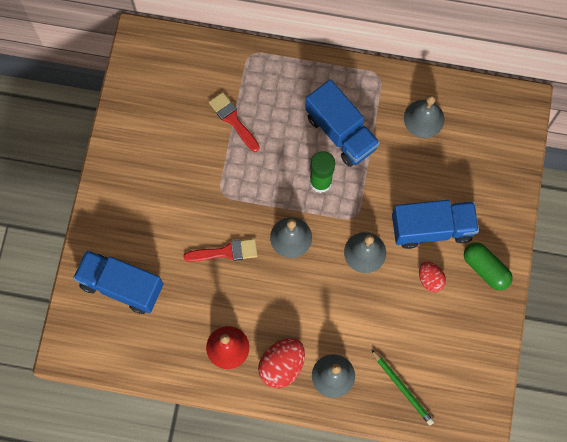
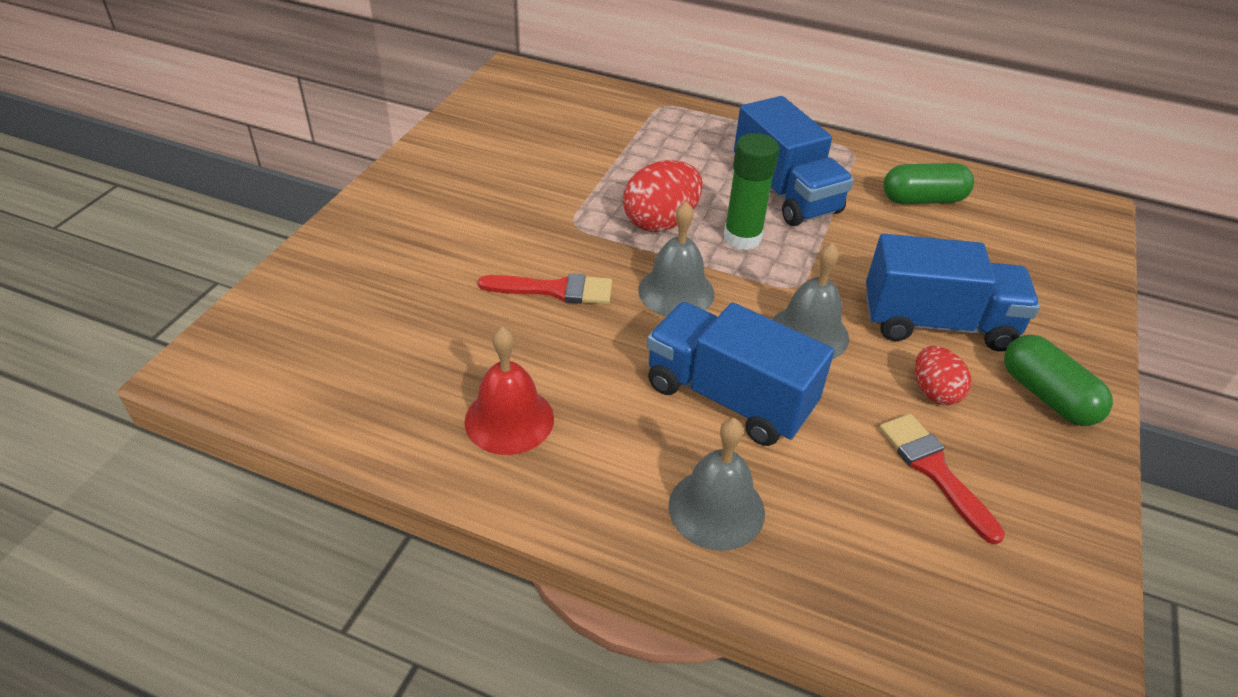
camera: 10 degrees right, 30 degrees down
blue truck [73,250,163,314] -> blue truck moved to [647,302,834,446]
red brush [209,92,260,152] -> red brush moved to [879,414,1005,544]
red egg [258,338,305,389] -> red egg moved to [623,160,703,232]
green pencil [371,349,434,425] -> none
grey bell [404,95,445,138] -> green capsule [883,163,974,204]

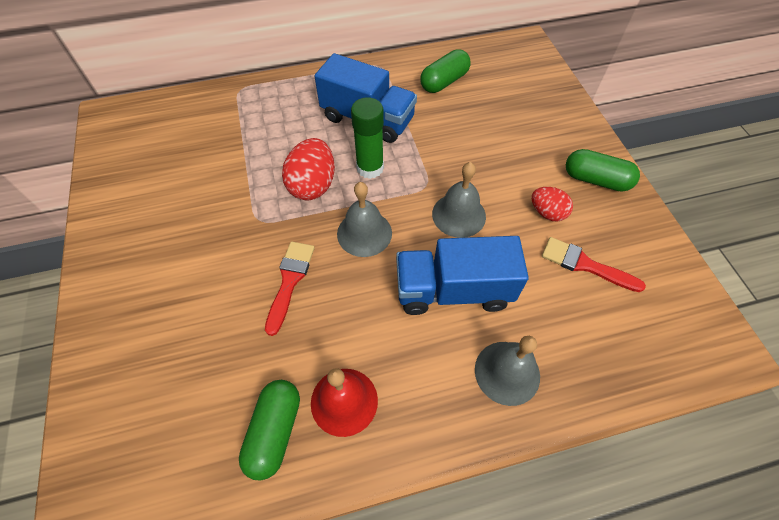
camera: 35 degrees left, 15 degrees up
red brush [478,273,612,304] -> red brush turned 45 degrees counterclockwise [265,242,315,336]
blue truck [866,234,1040,351] -> none
none -> green capsule [239,380,300,481]

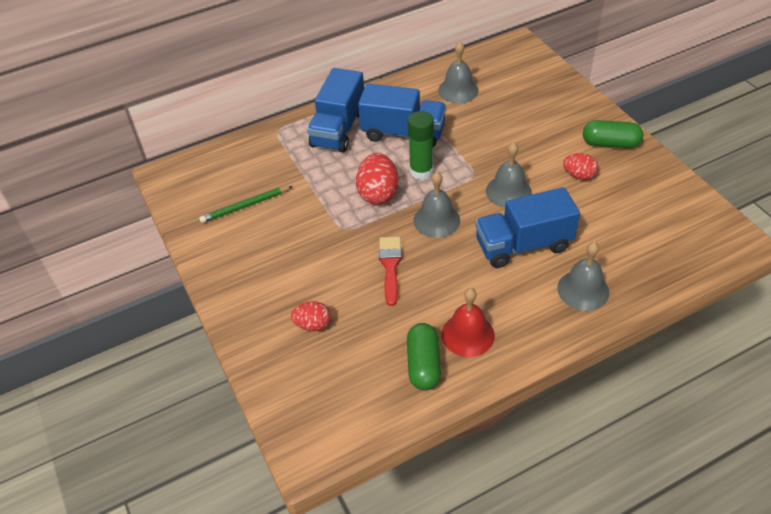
camera: 10 degrees left, 10 degrees down
green capsule [420,49,471,93] -> grey bell [438,41,479,103]
red brush [542,237,646,292] -> none
none -> green pencil [199,186,293,223]
none -> red egg [291,301,331,331]
none -> blue truck [307,68,364,153]

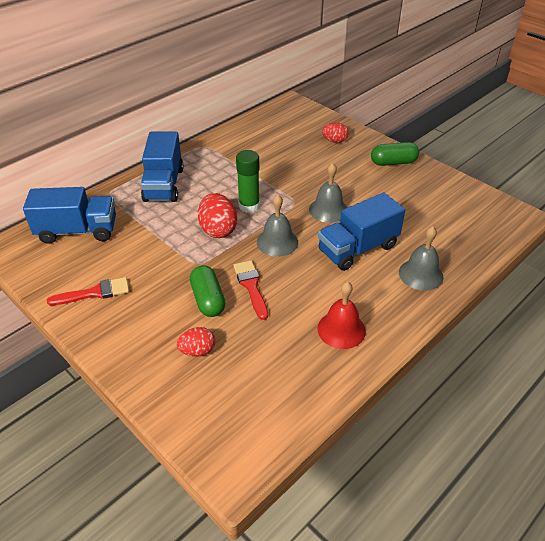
camera: 20 degrees left, 5 degrees down
green pencil [199,186,293,223] -> none
blue truck [358,84,446,147] -> blue truck moved to [23,187,116,244]
green capsule [407,323,441,390] -> green capsule moved to [190,265,225,317]
grey bell [438,41,479,103] -> none
red egg [563,153,598,180] -> red egg moved to [322,122,349,143]
none -> red brush [47,277,129,306]

